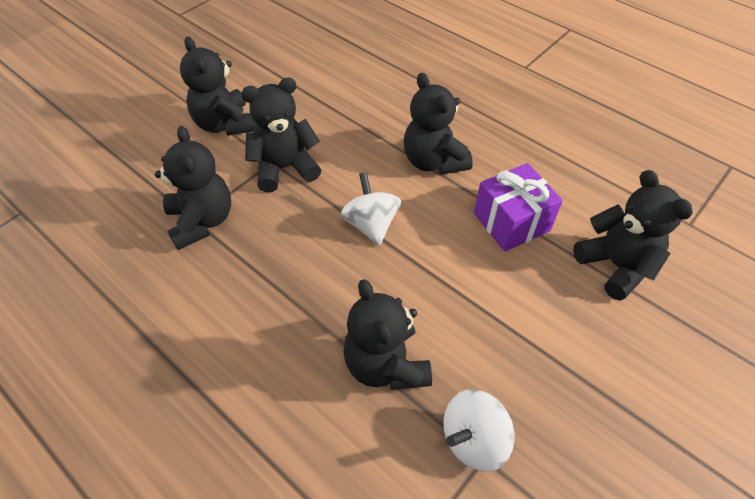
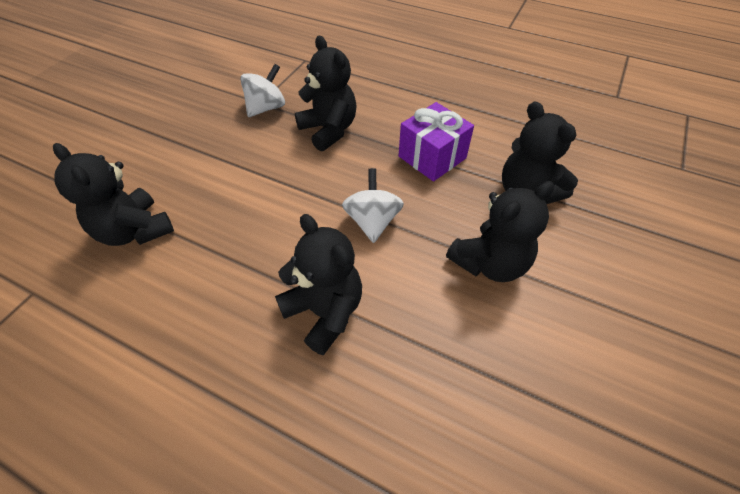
camera: 165 degrees right, 0 degrees up
black teddy bear [180,36,256,136] -> none
white spinning top [341,172,401,246] -> white spinning top turned 150 degrees counterclockwise [342,168,404,243]
purple gift [474,163,563,252] -> purple gift moved to [399,102,474,181]

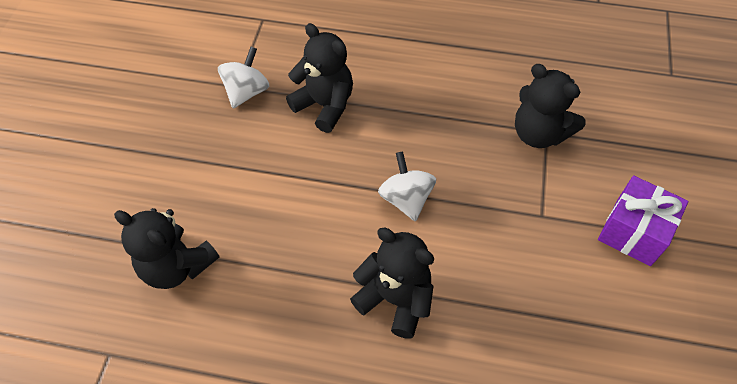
camera: 15 degrees left, 5 degrees up
purple gift [399,102,474,181] -> purple gift moved to [598,175,688,266]
black teddy bear [446,181,554,282] -> none

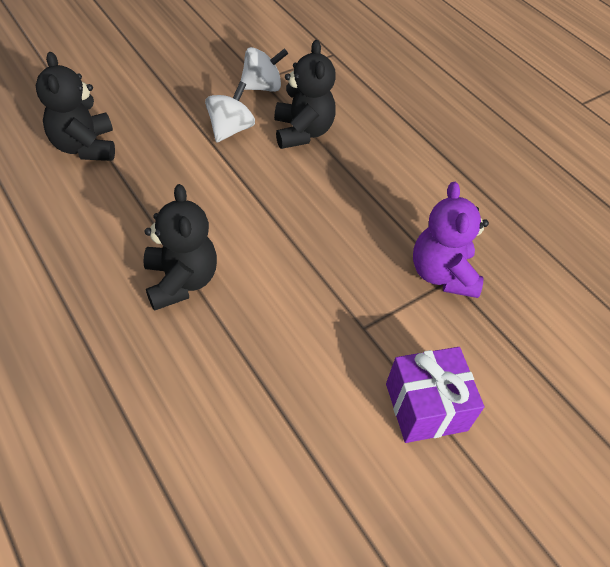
camera: 40 degrees right, 5 degrees down
white spinning top [378,151,436,222] -> white spinning top moved to [205,81,255,143]
black teddy bear [515,64,586,148] -> purple teddy bear [413,182,489,298]

